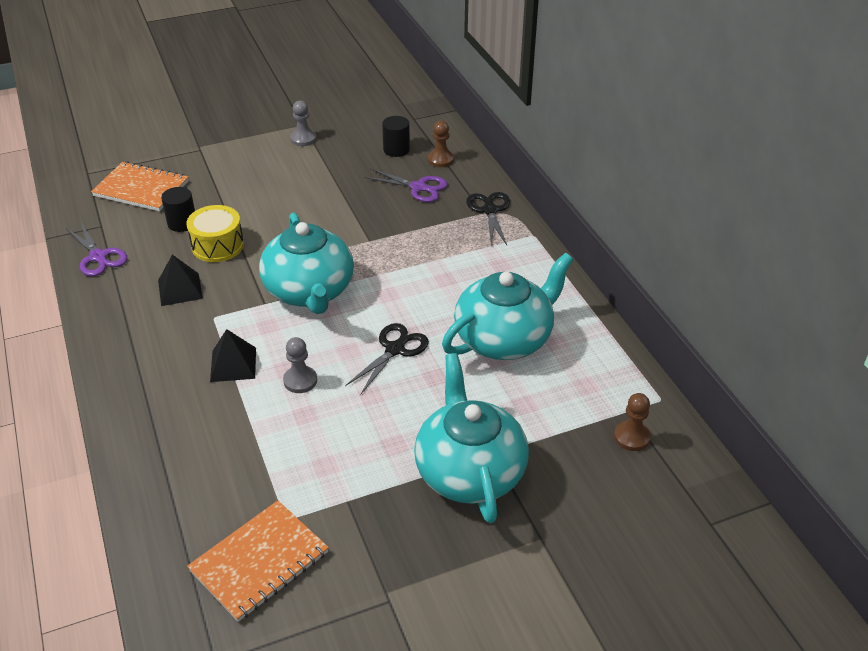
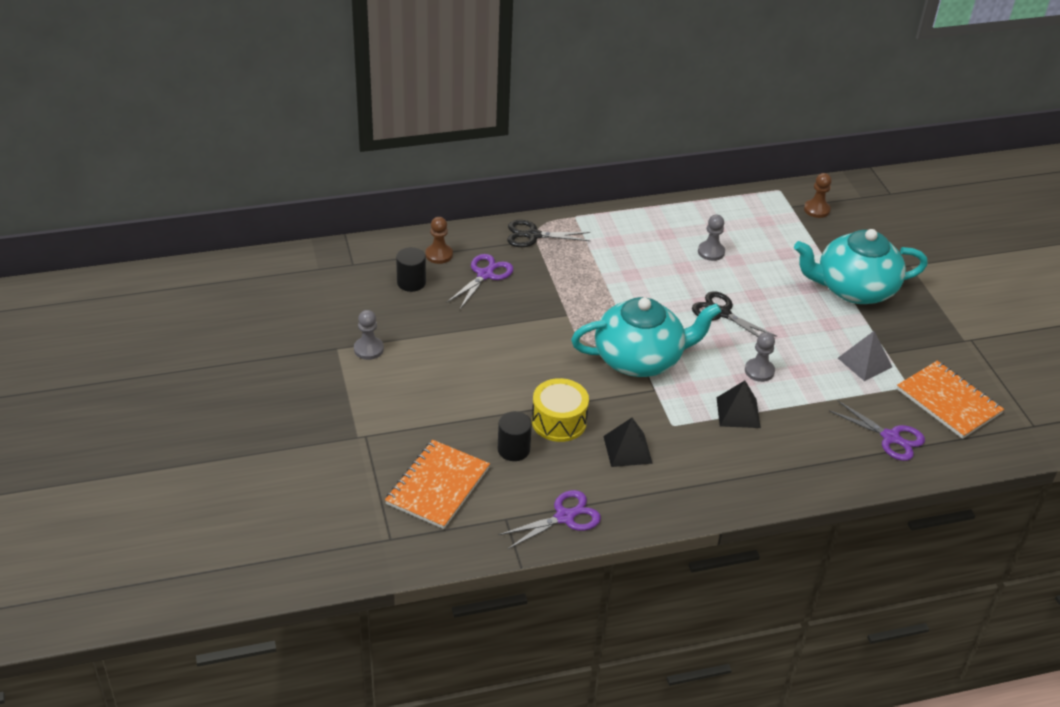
camera: 85 degrees left, 0 degrees up
turquoise teapot [442,253,574,360] -> grey pawn [698,214,725,261]
none -> purple scissors [829,401,925,461]
none -> grey pyramid [838,331,892,381]

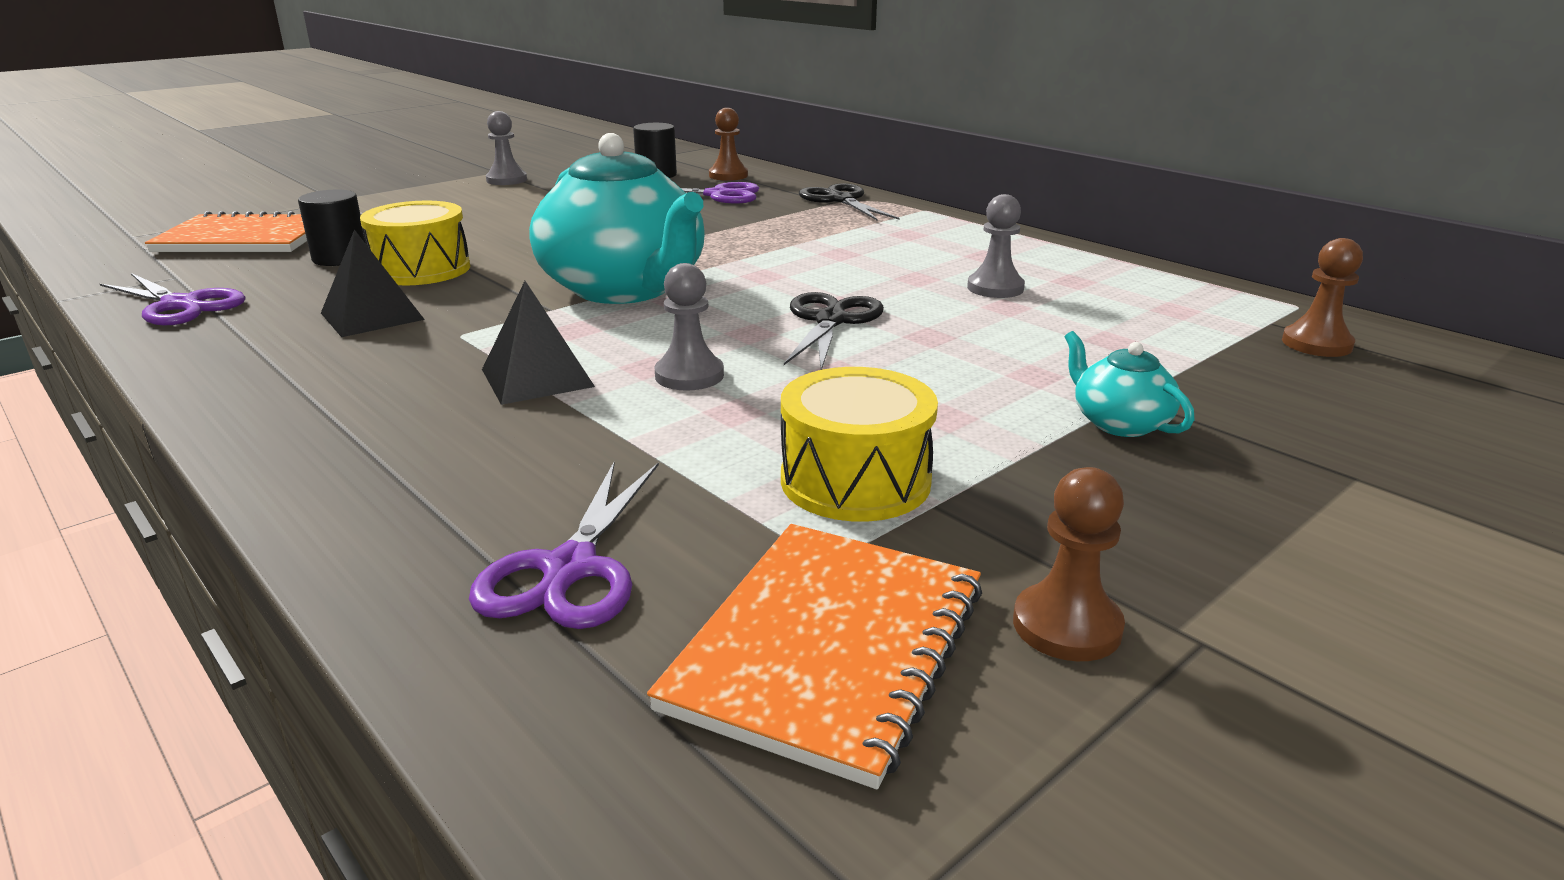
camera: 65 degrees right, 15 degrees down
turquoise teapot [794,229,928,304] -> turquoise teapot [1065,331,1194,437], size x0.43
grey pyramid [838,331,892,381] -> yellow drum [781,367,938,522]
none -> brown pawn [1013,467,1125,661]

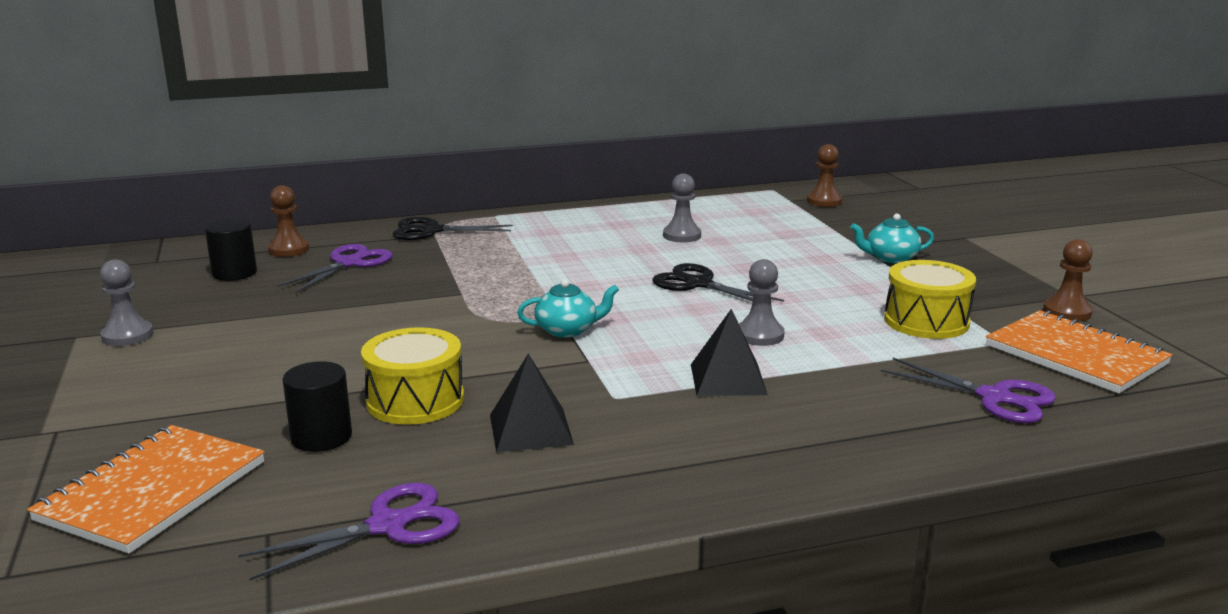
camera: 65 degrees left, 5 degrees down
turquoise teapot [529,133,705,304] -> turquoise teapot [517,279,619,338], size x0.43

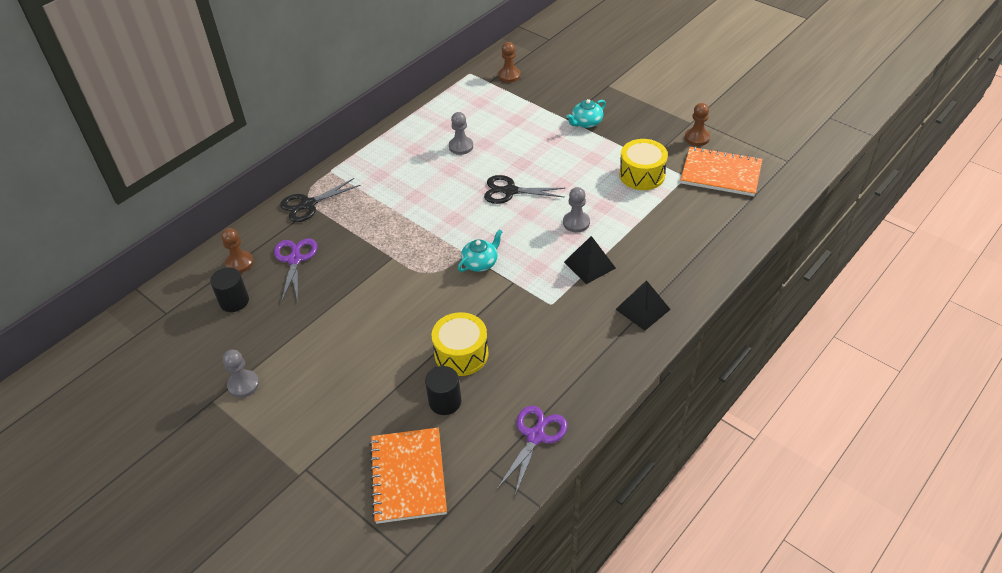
camera: 30 degrees left, 25 degrees up
black pyramid [490,354,574,452] -> black pyramid moved to [615,280,671,331]
purple scissors [881,358,1056,423] -> none

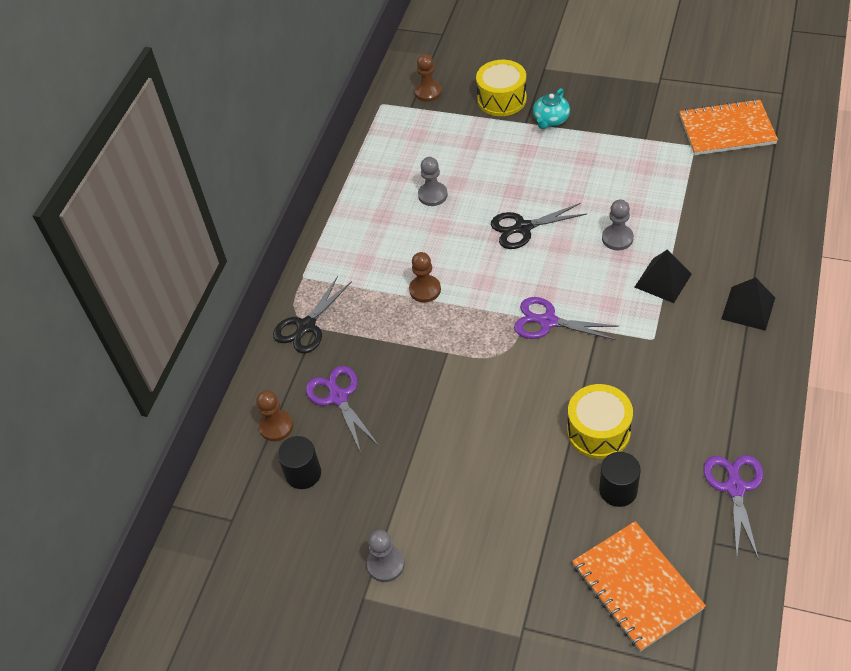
camera: 20 degrees left, 5 degrees up
turquoise teapot [458,229,503,272] -> purple scissors [514,297,619,340]
yellow drum [619,139,668,190] -> yellow drum moved to [476,60,527,116]
brown pawn [685,103,710,146] -> brown pawn moved to [409,252,441,303]

